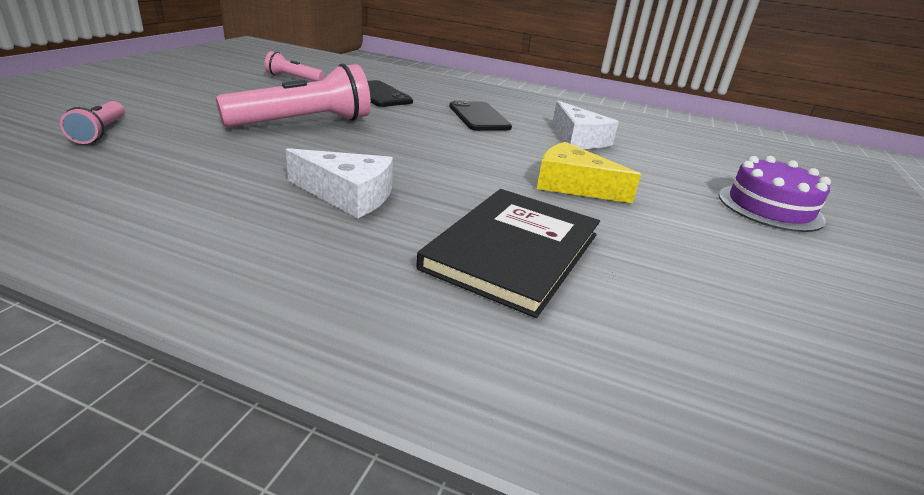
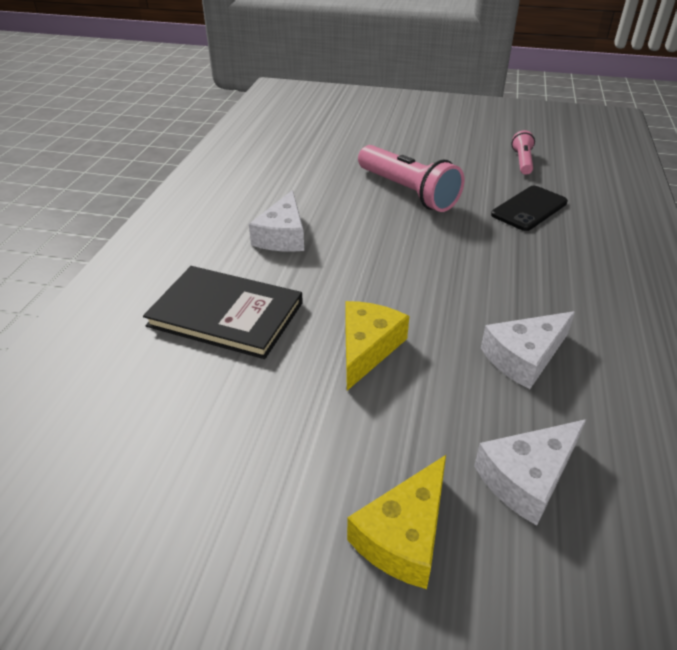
camera: 85 degrees right, 10 degrees up
pink flashlight [60,101,125,144] -> none
black phone [449,100,512,131] -> none
purple cake [719,156,831,232] -> yellow cheese [347,455,446,589]
none -> white cheese [474,419,586,526]

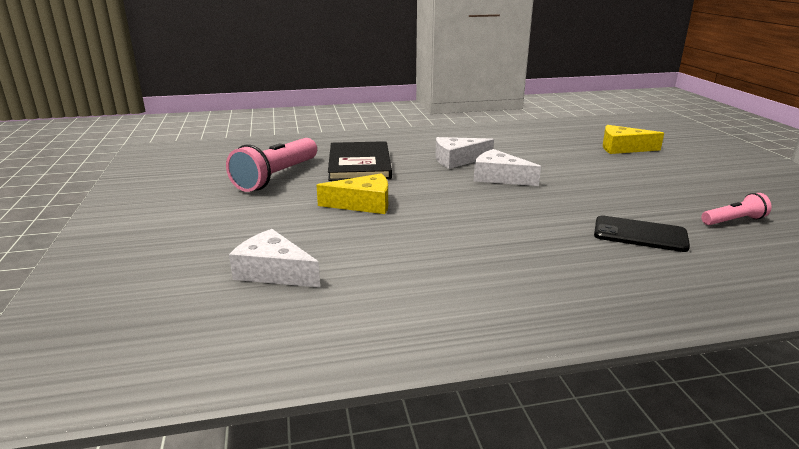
camera: 65 degrees right, 15 degrees down
yellow cheese [347,455,446,589] -> yellow cheese moved to [603,125,664,154]
pink flashlight [358,145,464,212] -> pink flashlight moved to [226,138,317,192]
white cheese [481,311,575,389] -> white cheese moved to [474,149,541,186]

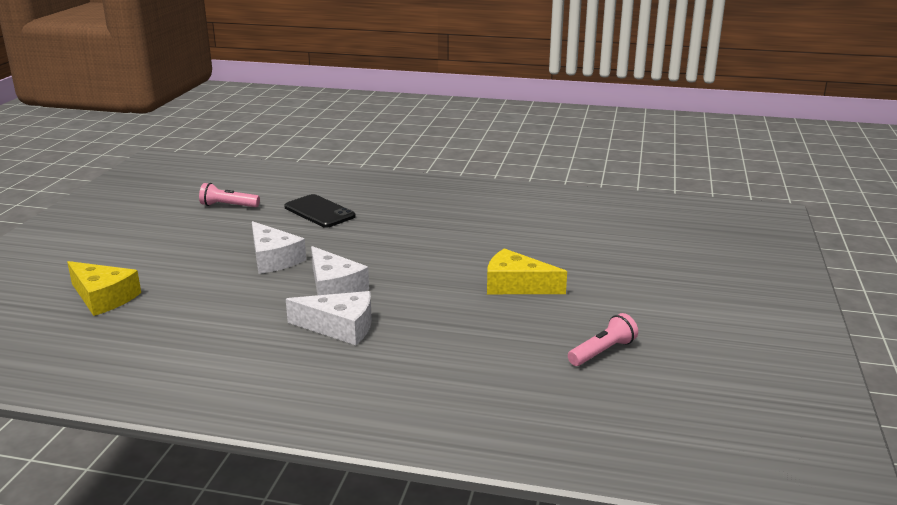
camera: 155 degrees left, 0 degrees up
pink flashlight [226,138,317,192] -> pink flashlight [568,313,638,366], size x0.52
white cheese [229,229,320,288] -> white cheese moved to [252,221,306,274]
black book [328,141,392,181] -> none

